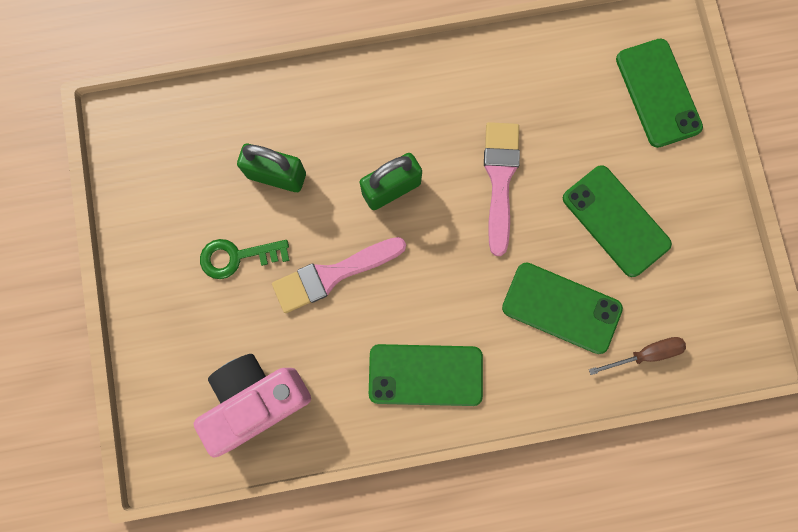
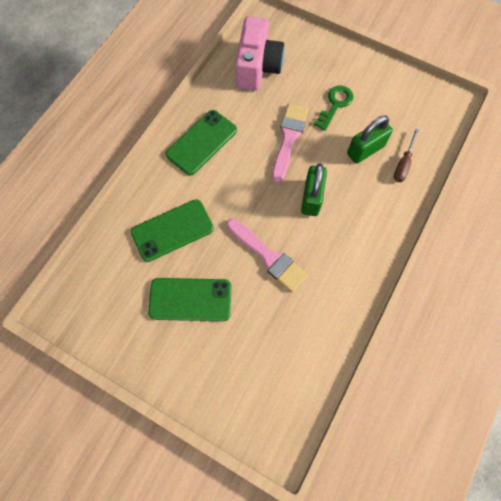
camera: 130 degrees right, 10 degrees down
brown screwdriver [589,337,686,375] -> brown screwdriver moved to [394,128,419,182]
green phone [616,39,703,148] -> none

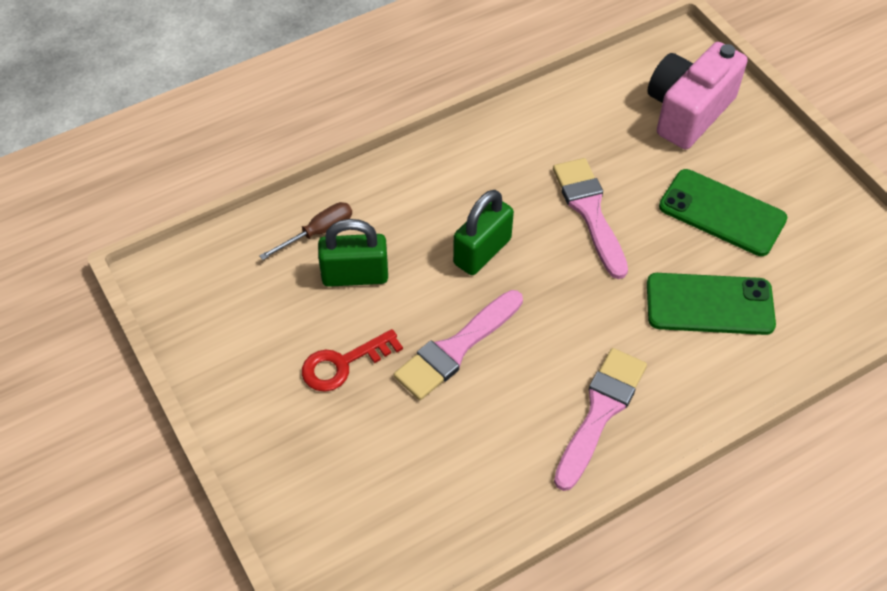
camera: 150 degrees left, 15 degrees down
green phone [166,110,237,175] -> pink brush [554,348,647,491]
pink camera [235,16,285,91] -> pink camera moved to [647,42,748,149]
green key [314,85,353,131] -> red key [302,329,403,392]

